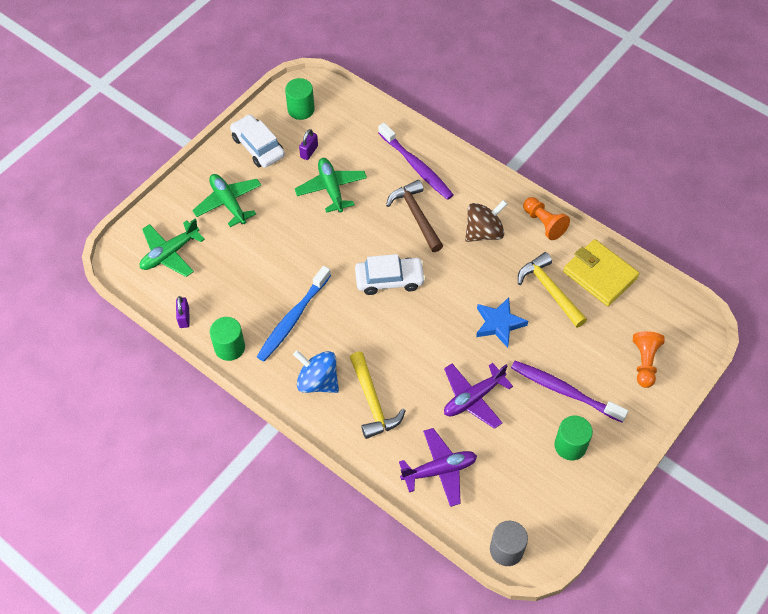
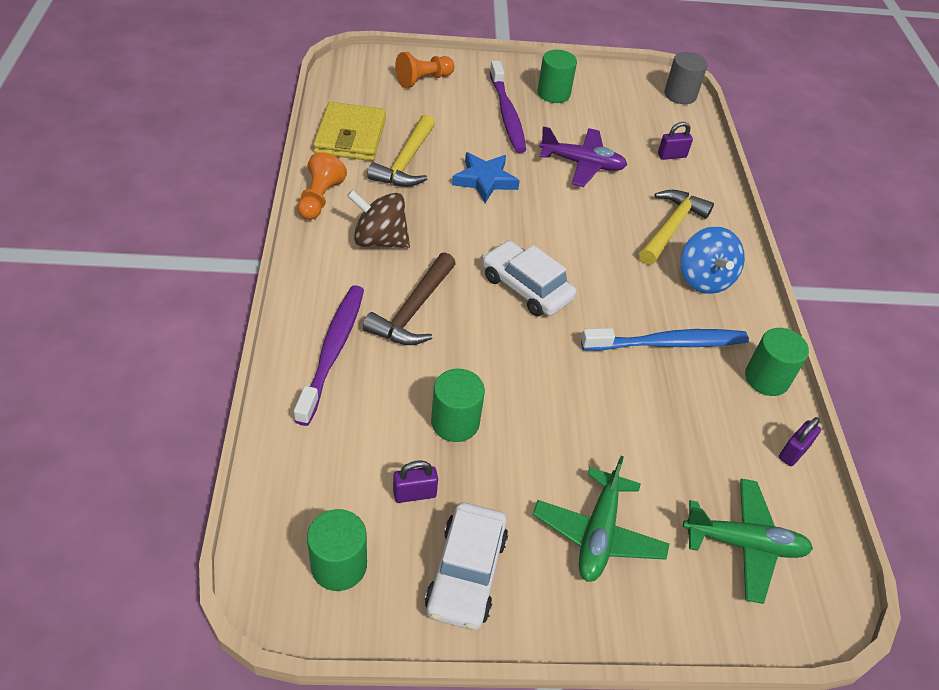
camera: 135 degrees left, 10 degrees down
green plane [295,158,367,213] -> green cylinder [431,369,485,442]
purple plane [399,428,477,507] -> purple padlock [658,122,693,160]

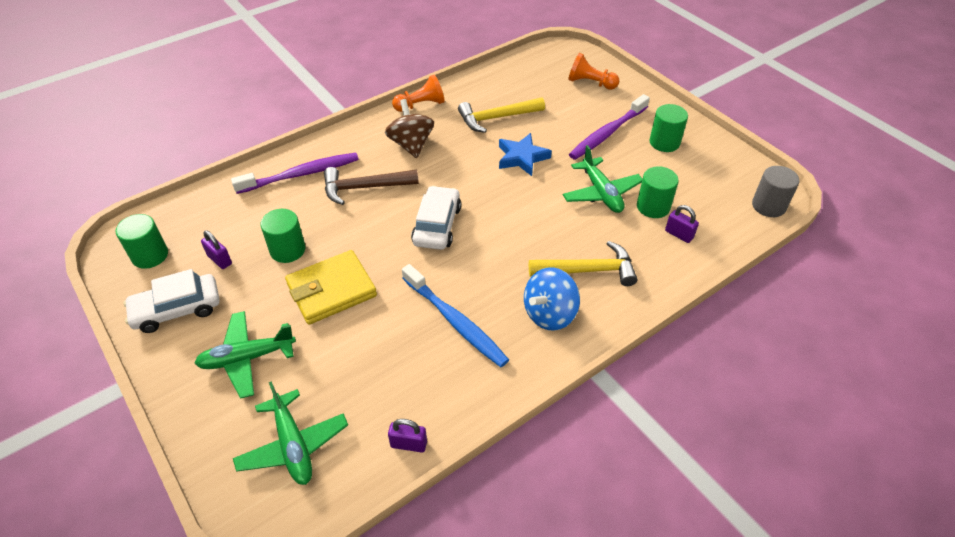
camera: 60 degrees right, 0 degrees up
yellow wallet [313,102,386,161] -> yellow wallet moved to [285,250,377,325]
purple plane [539,126,627,187] -> green plane [563,145,642,213]
green cylinder [745,328,809,396] -> green cylinder moved to [637,166,679,218]

